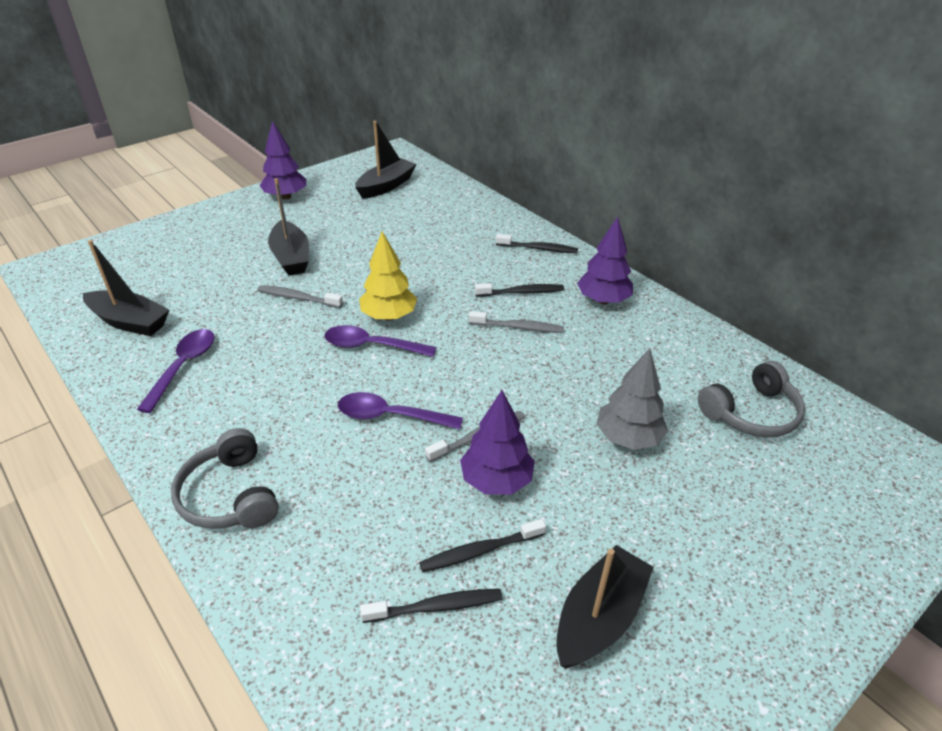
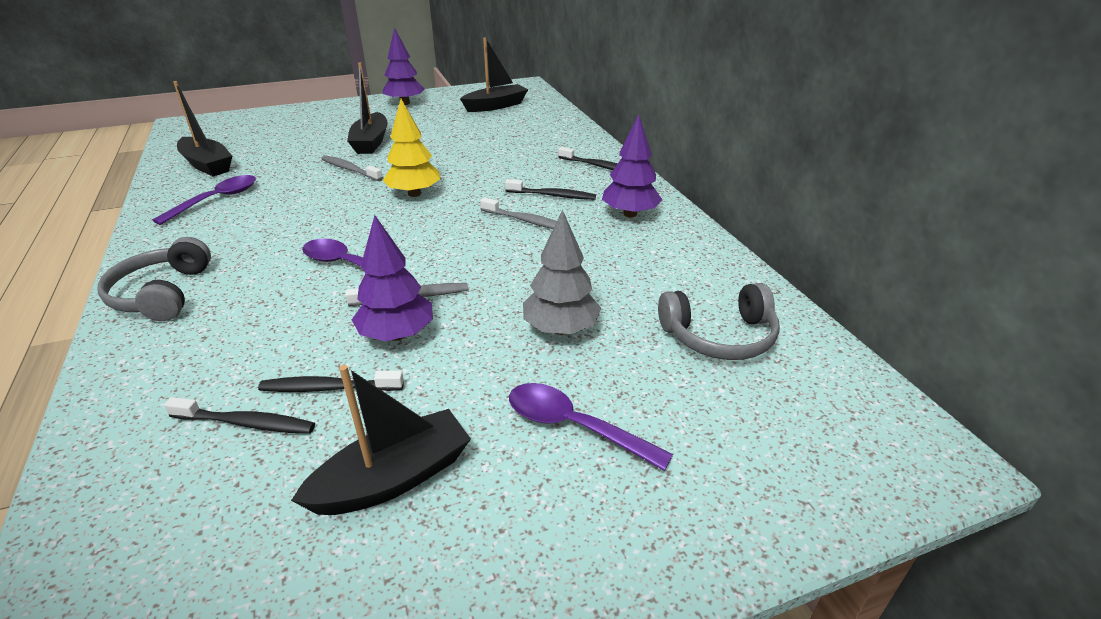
camera: 20 degrees right, 5 degrees down
purple spoon [324,325,436,357] -> purple spoon moved to [509,383,673,471]

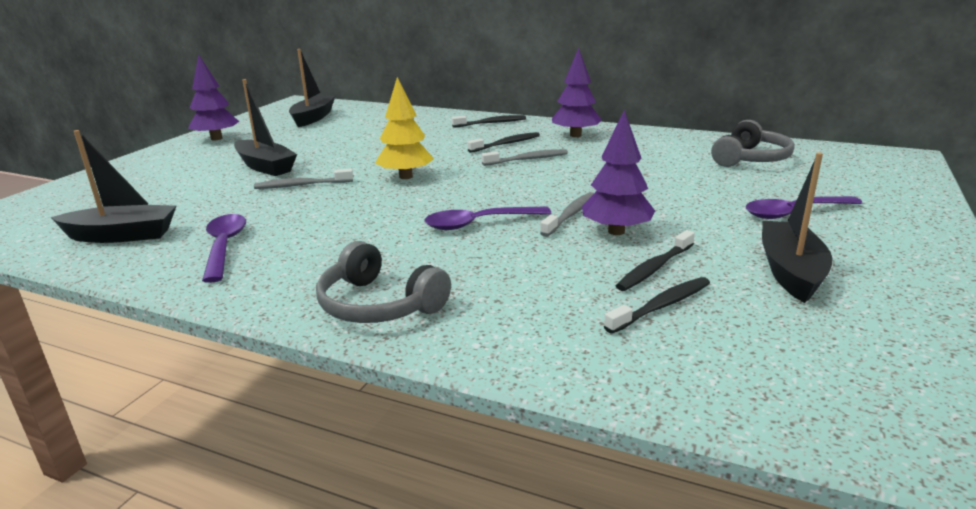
camera: 45 degrees left, 10 degrees down
grey tree [523,210,601,335] -> none

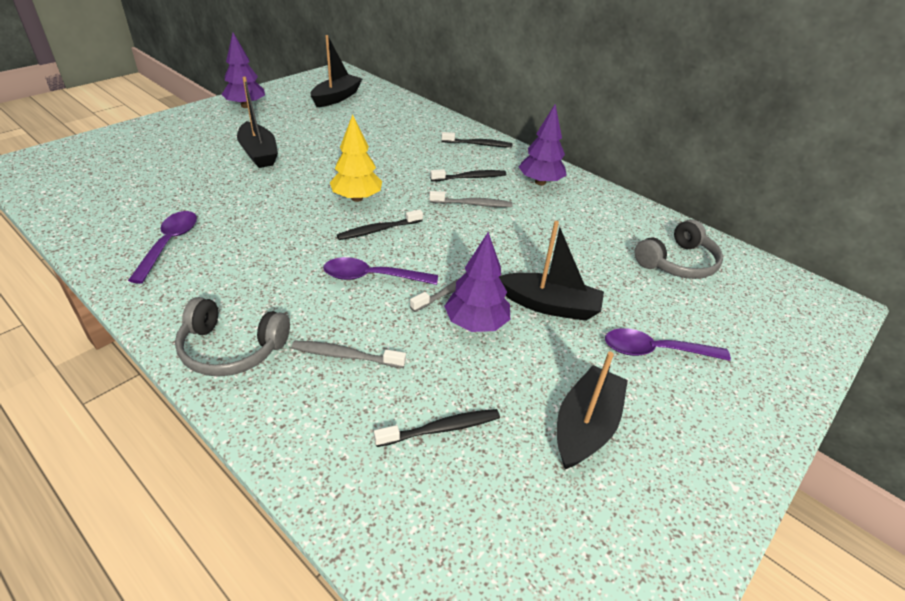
camera: 15 degrees right, 15 degrees up
black boat [51,130,176,243] -> black boat moved to [499,221,604,321]
grey toothbrush [254,168,353,189] -> grey toothbrush moved to [291,340,406,368]
grey headphones [316,241,451,323] -> grey headphones turned 45 degrees counterclockwise [175,297,290,377]
black toothbrush [616,230,695,291] -> black toothbrush moved to [337,209,423,240]

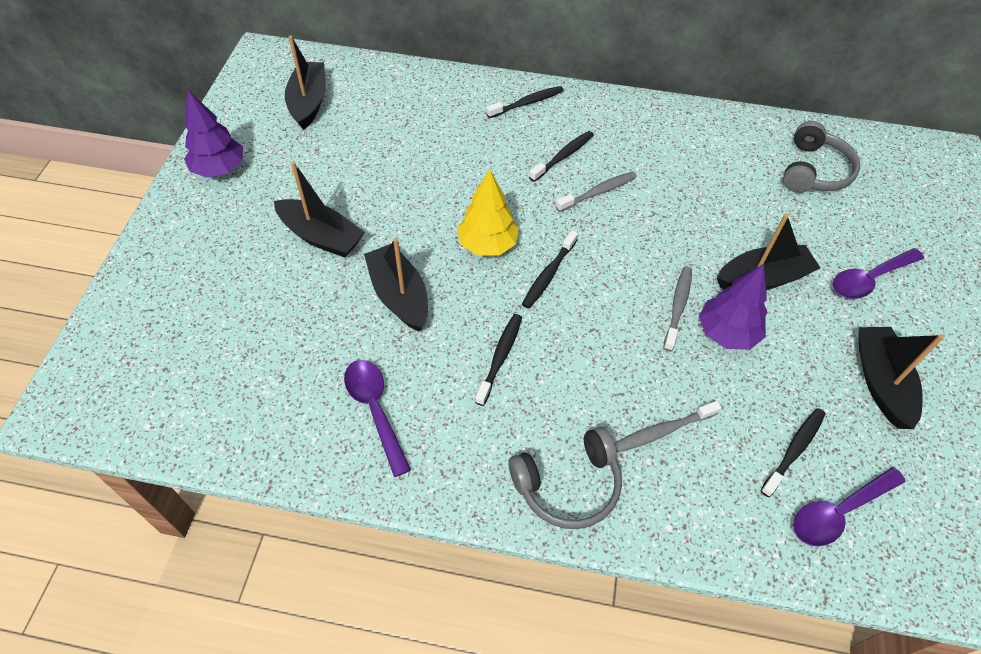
camera: 30 degrees left, 15 degrees up
purple spoon [323,257,438,285] -> purple spoon moved to [793,467,906,546]
purple tree [519,104,566,185] -> none
none -> black boat [364,238,428,332]
none -> black toothbrush [475,314,522,406]

